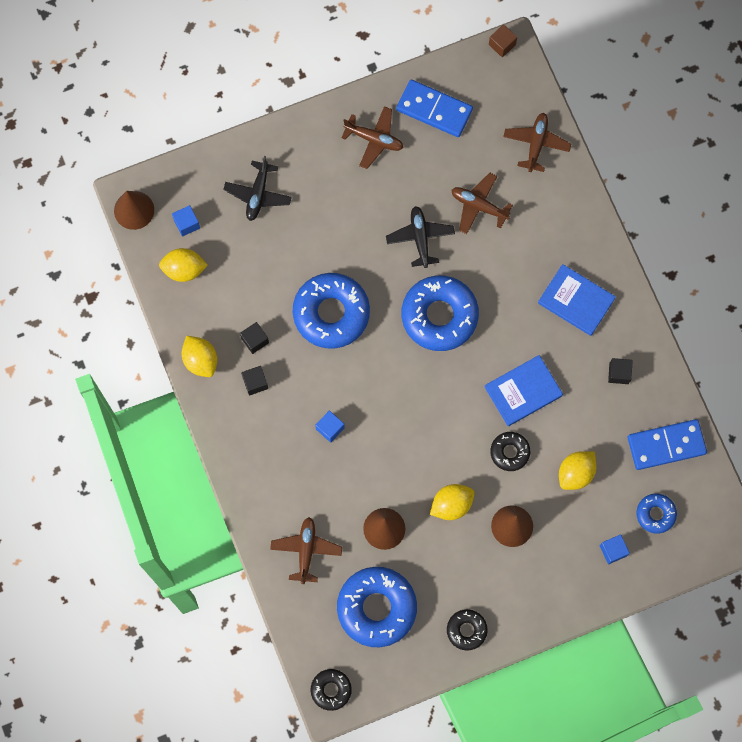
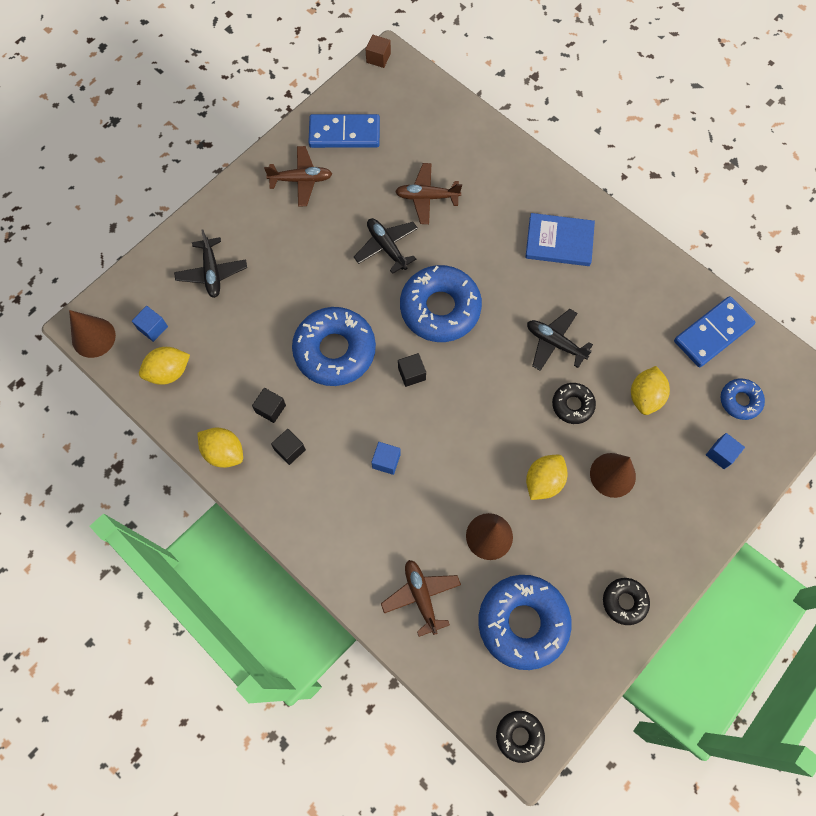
camera: 25 degrees left, 5 degrees down
blue book [485,355,563,426] -> black plane [527,309,593,371]
brown plane [503,113,571,172] -> none
black cube [608,358,633,384] -> black cube moved to [398,353,426,387]

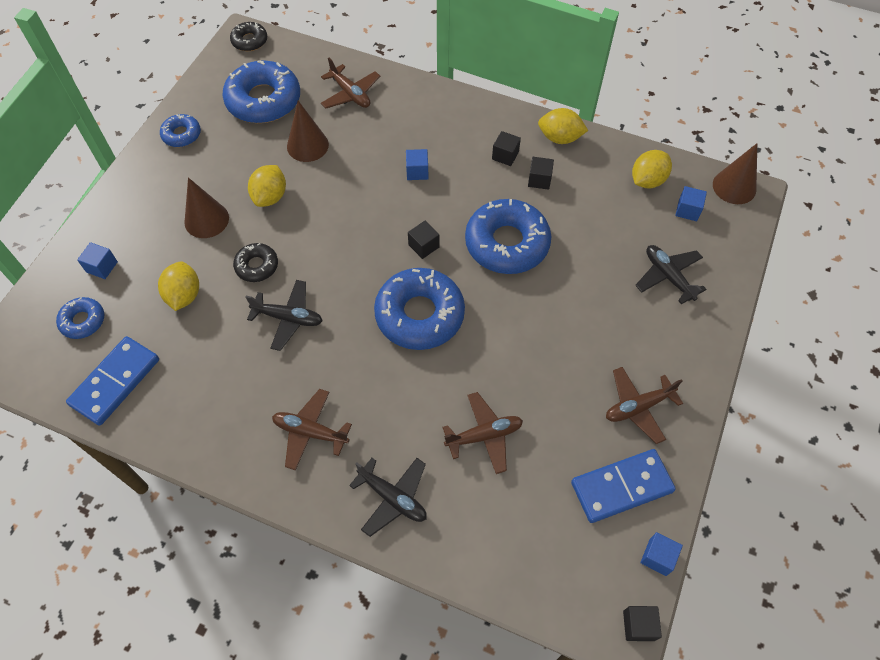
camera: 160 degrees right, 10 degrees down
black plane [354,218,418,274] -> black plane moved to [349,458,427,537]
brown cube [365,35,391,68] -> black cube [623,606,662,641]
blue book [525,213,595,266] -> brown plane [272,389,352,470]
black donut [603,578,650,625] -> blue donut [160,114,201,147]
none -> blue cube [641,532,683,576]

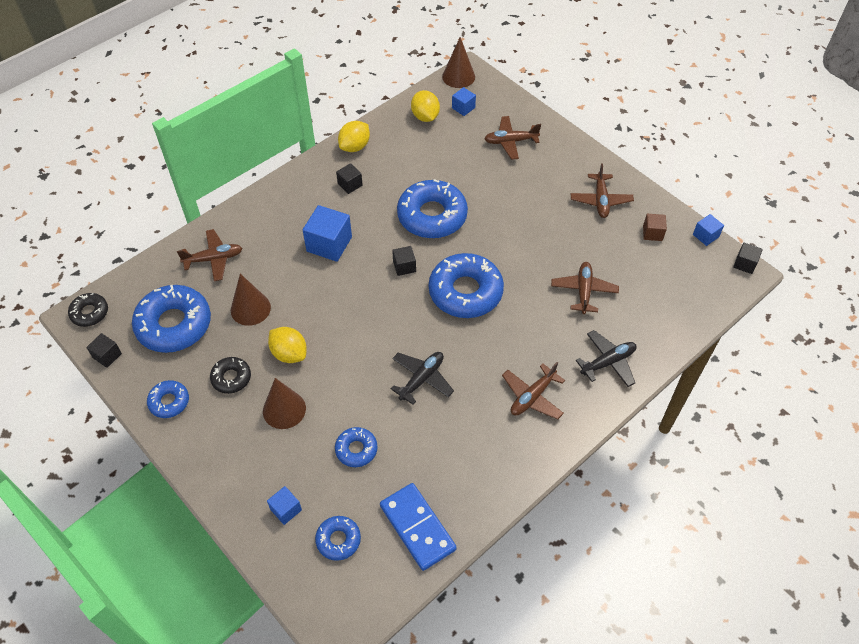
camera: 65 degrees left, 5 degrees down
yellow lemon [158,261,199,311] -> blue donut [335,427,378,467]
black donut [233,243,278,282] -> black donut moved to [210,357,251,394]
blue cube [406,149,429,180] -> blue cube [303,205,352,262], size x1.82
black cube [528,157,554,190] -> black cube moved to [86,333,122,368]
blue domino [571,449,676,523] -> brown cube [643,214,667,241]
black plane [635,245,706,304] -> brown plane [484,116,541,160]

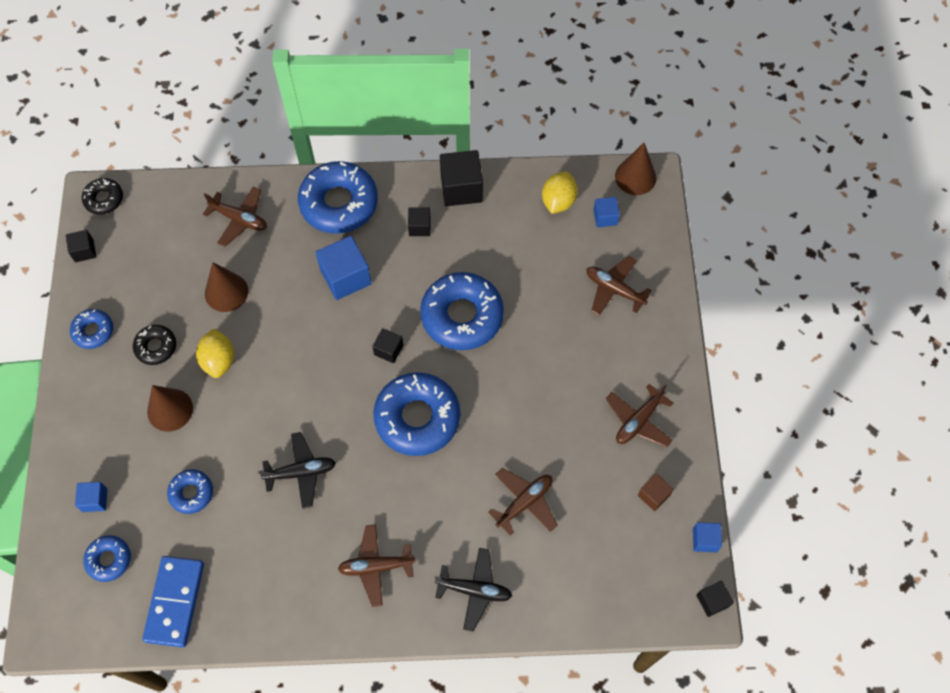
camera: 40 degrees right, 10 degrees up
blue donut [132,285,211,353] -> blue donut moved to [298,161,378,234]
yellow lemon [338,121,370,152] -> black cube [440,150,483,206]

